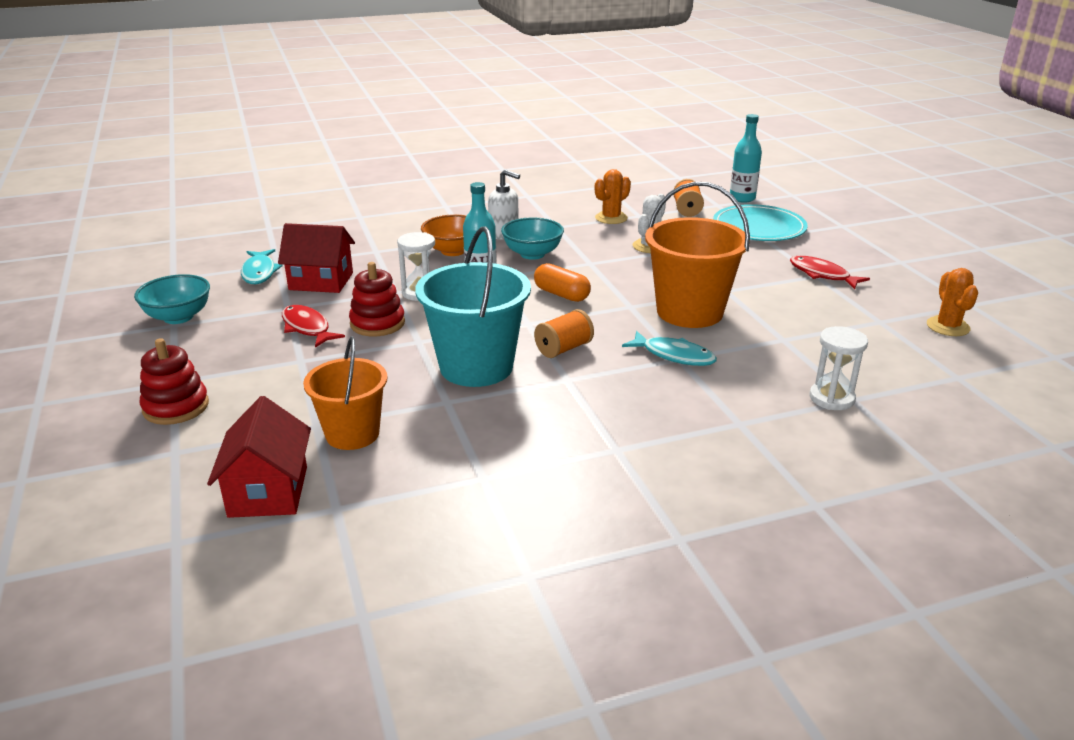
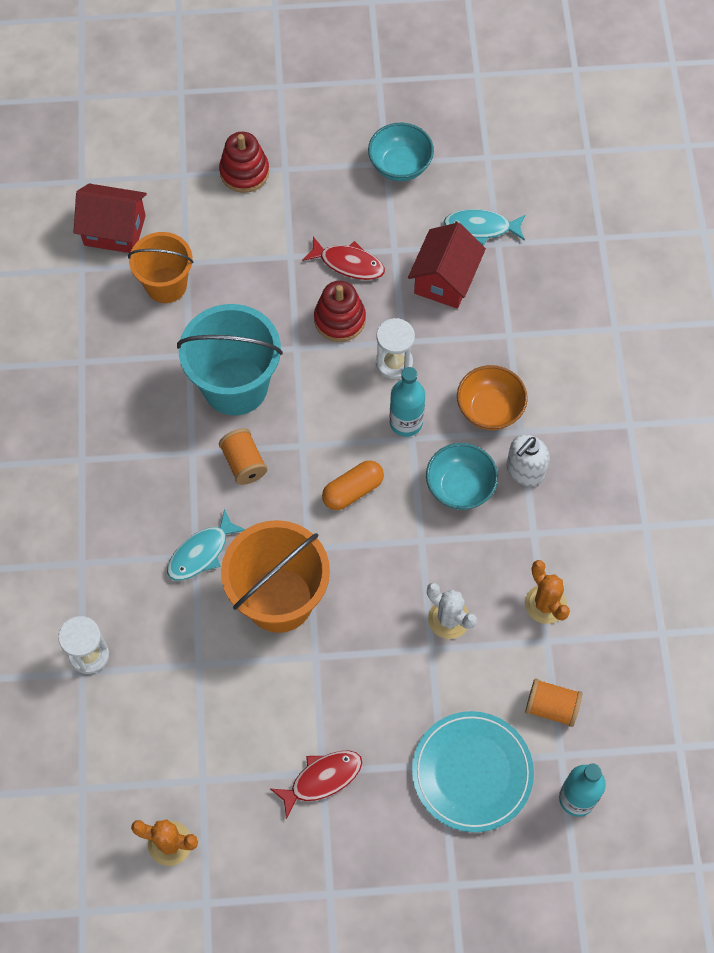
camera: 105 degrees right, 35 degrees up
red fish [282,305,345,348] -> red fish turned 45 degrees clockwise [302,237,385,280]

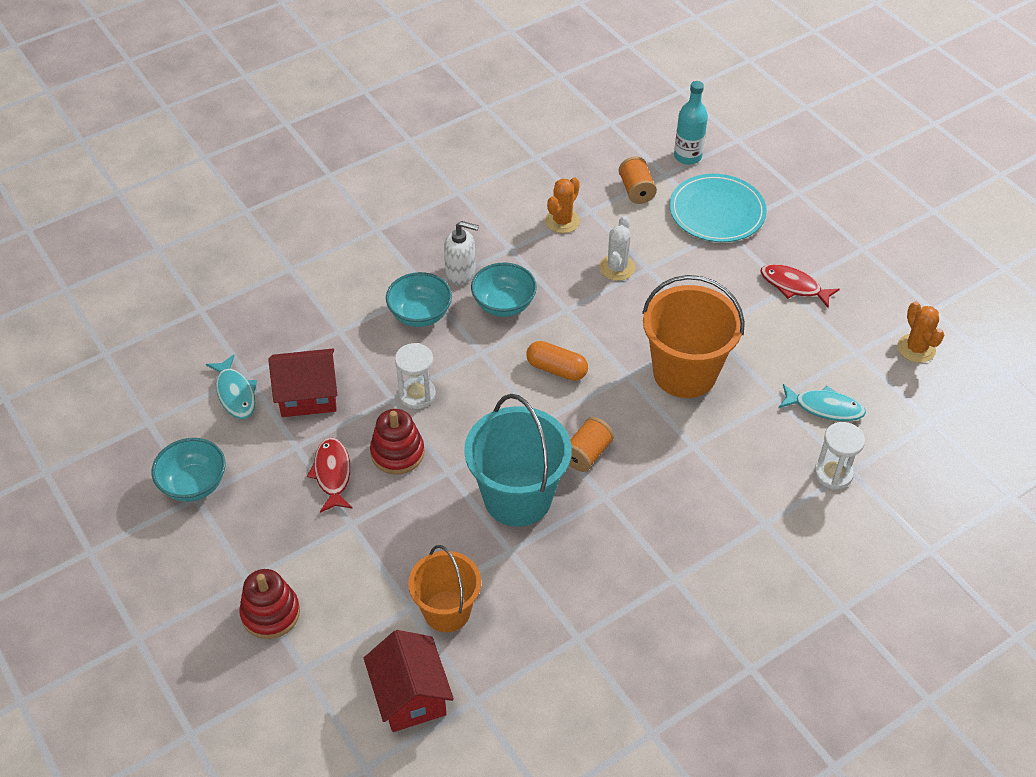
camera: 120 degrees left, 15 degrees down
turquoise fish [167,509,245,581] -> turquoise fish moved to [778,384,866,421]
turquoise bottle [390,367,425,437] -> none
orange bowl [457,365,528,430] -> turquoise bowl [386,272,452,327]

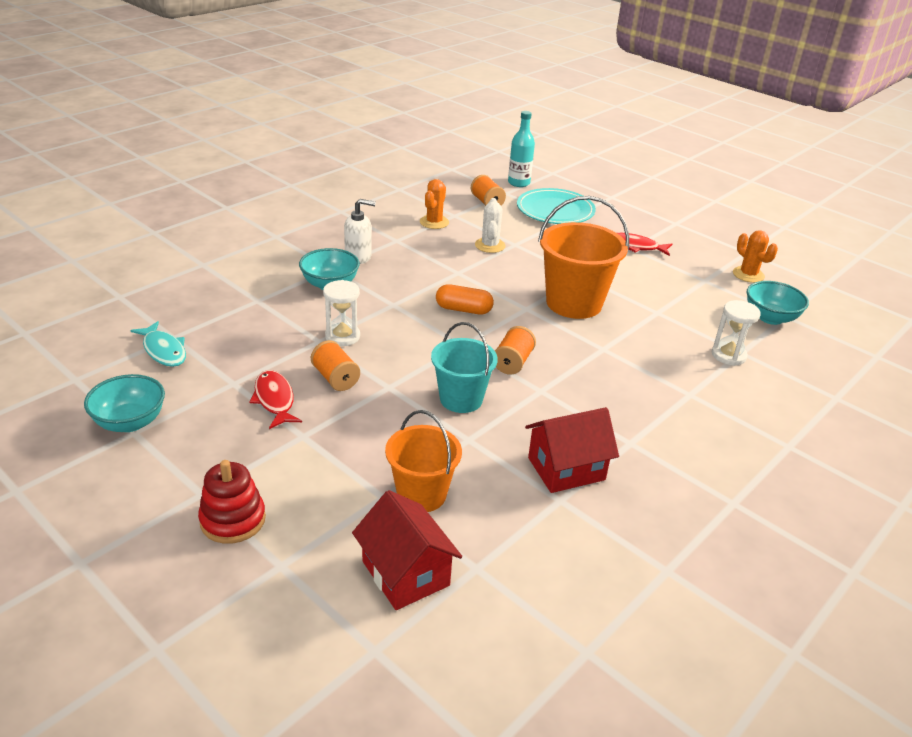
camera: 15 degrees left, 15 degrees down
red house [268,349,337,417] -> red house moved to [525,407,619,493]
red stacking toy [370,409,425,474] -> orange spool [311,340,360,391]
turquoise bucket [464,394,572,527] -> turquoise bucket [431,322,498,413], size x0.65
turquoise bowl [471,263,537,317] -> turquoise bowl moved to [747,281,809,325]
turquoise fish [778,384,866,421] -> none

